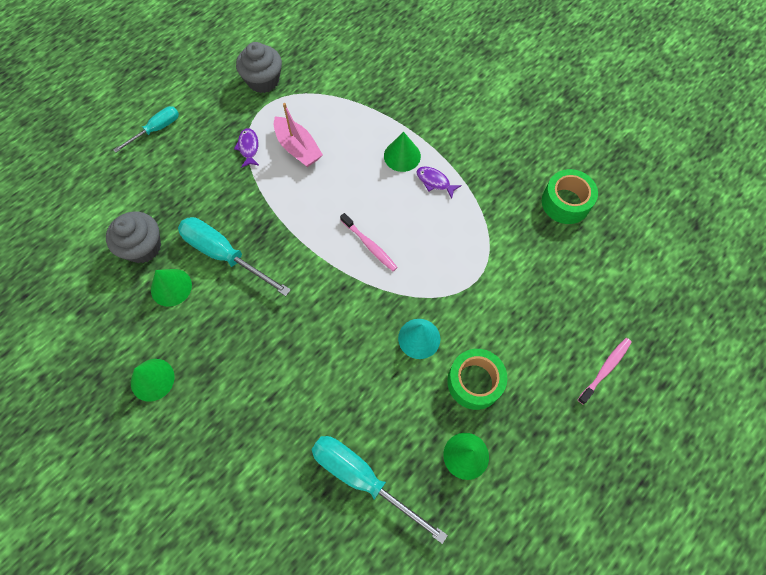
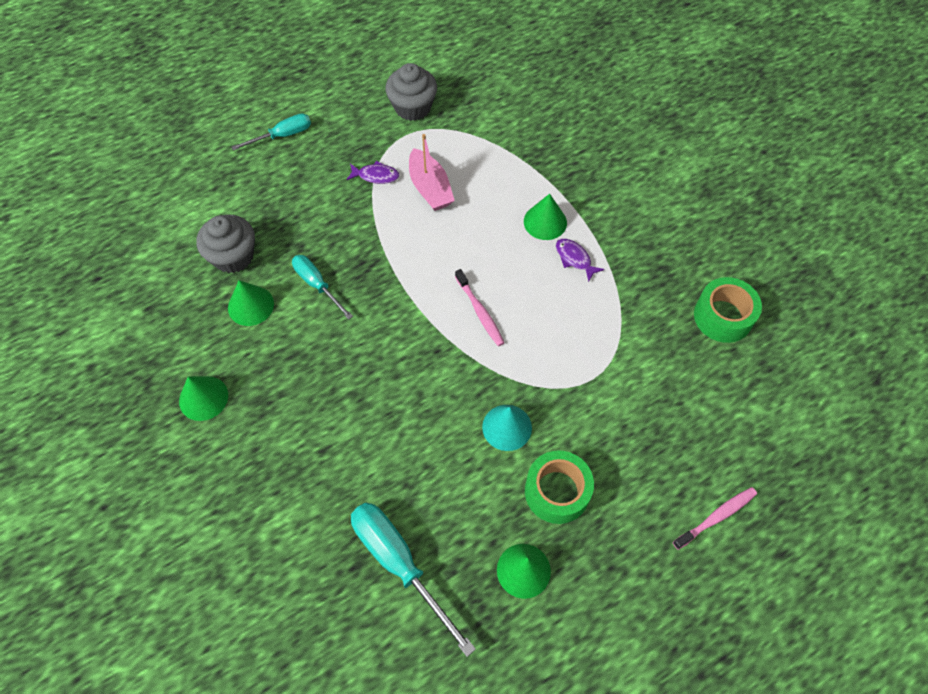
camera: 15 degrees right, 5 degrees down
turquoise screwdriver [178,217,291,296] -> turquoise screwdriver [292,255,353,320], size x0.61
purple fish [234,128,259,168] -> purple fish turned 90 degrees clockwise [346,161,399,184]

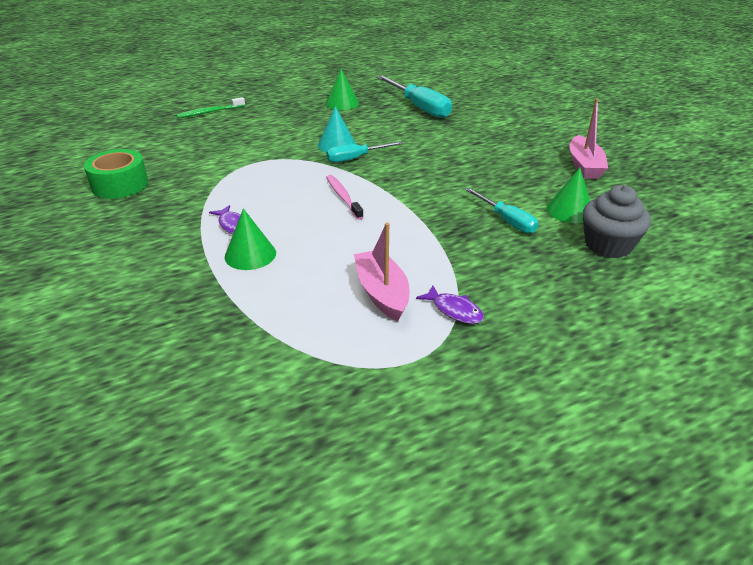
camera: 175 degrees left, 25 degrees down
green cone [179,376,228,421] -> pink boat [569,99,608,179]
turquoise screwdriver [232,114,311,151] -> turquoise screwdriver moved to [326,141,403,163]
purple fish [346,161,399,184] -> purple fish turned 150 degrees counterclockwise [416,285,484,324]
grey cupcake [386,63,437,121] -> none
green tape [525,450,594,524] -> none
pink toothbrush [673,487,757,550] -> green toothbrush [176,97,245,118]

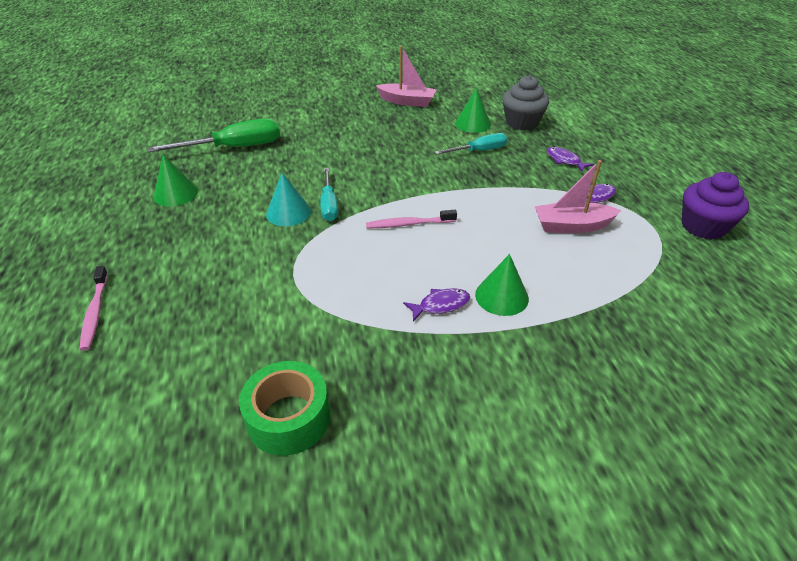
camera: 75 degrees left, 5 degrees up
green toothbrush [176,97,245,118] -> pink toothbrush [80,266,108,351]
turquoise screwdriver [377,75,452,118] -> green screwdriver [147,118,280,152]
none -> purple fish [547,147,594,172]
none -> purple cupcake [682,172,749,240]

